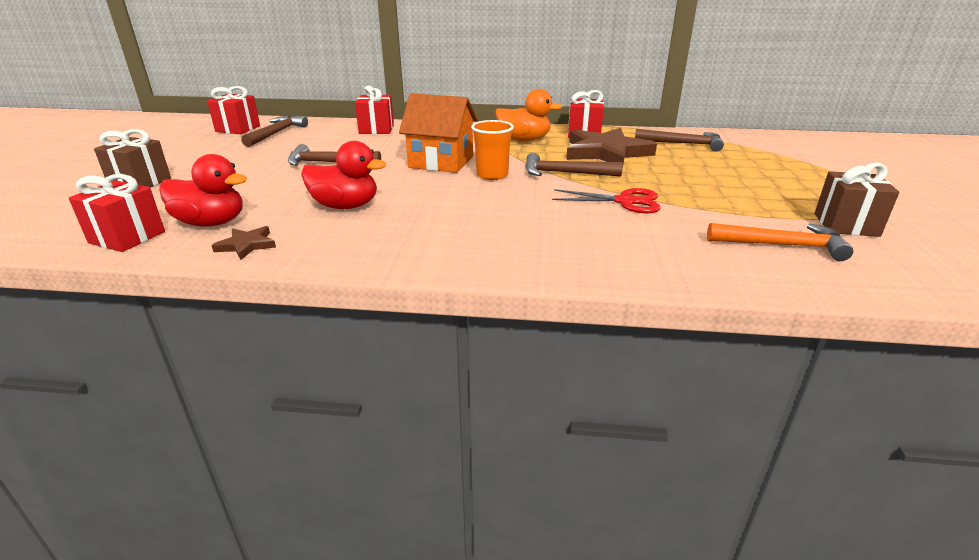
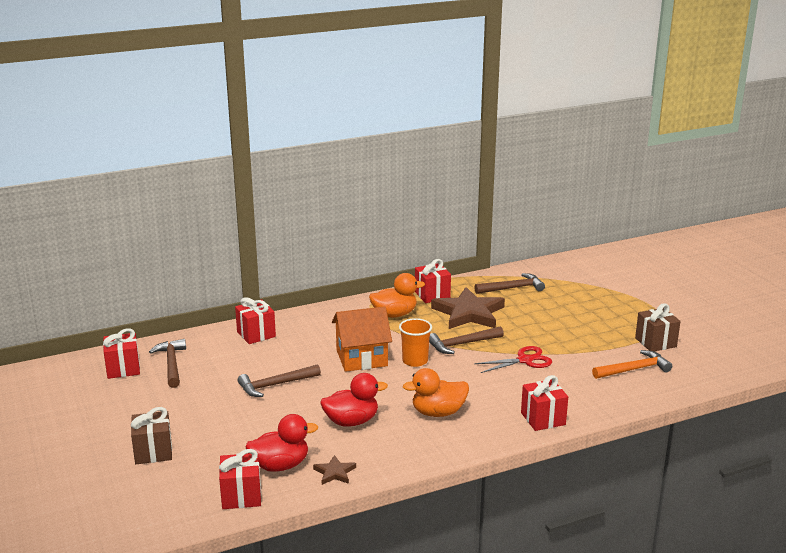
camera: 30 degrees left, 5 degrees down
none -> orange duck [403,368,469,417]
none -> red gift [521,375,568,431]

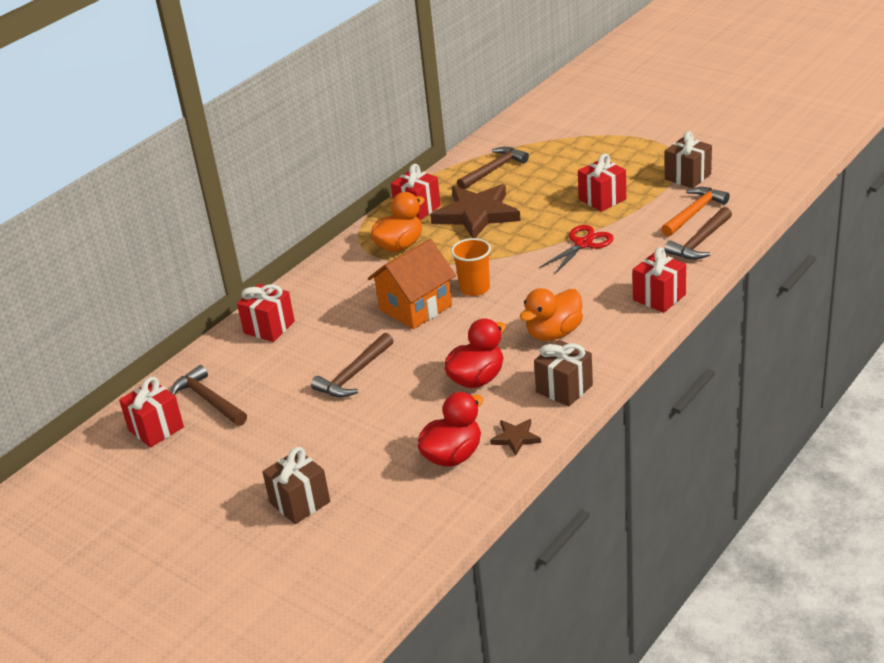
camera: 25 degrees left, 10 degrees up
red gift [219,449,261,509] -> red gift moved to [578,153,626,212]
brown hammer [429,326,504,354] -> brown hammer moved to [664,207,732,260]
none -> brown gift [534,340,593,406]

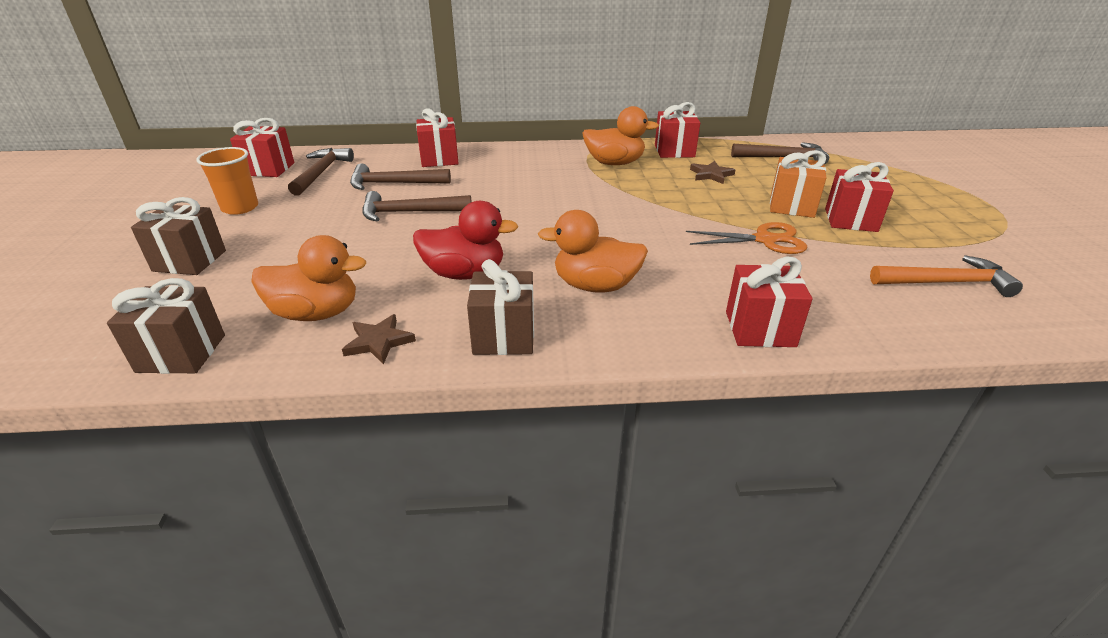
camera: 45 degrees right, 0 degrees up
orange house [368,239,456,329] -> none
red duck [418,392,484,467] -> orange duck [251,235,366,321]
brown star [430,184,521,238] -> brown star [690,161,735,184], size x0.45
orange cup [451,238,491,296] -> orange cup moved to [196,147,258,215]
red scissors [539,225,614,275] -> orange scissors [686,222,807,254]
brown hammer [664,207,732,260] -> brown hammer moved to [350,163,451,190]
brown gift [665,131,712,188] -> brown gift moved to [107,278,225,374]
none -> orange gift [770,150,827,218]

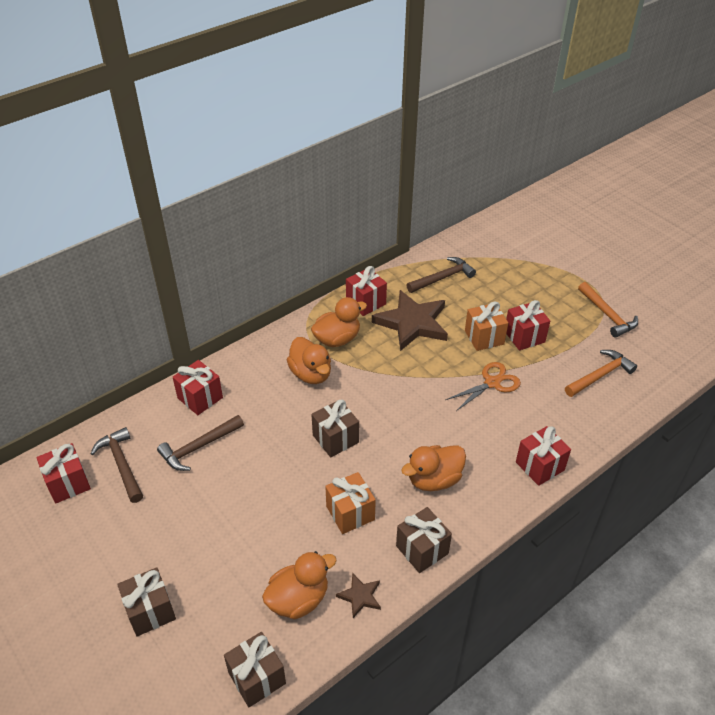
camera: 35 degrees left, 10 degrees up
orange cup [196,147,258,215] -> none
brown hammer [362,191,472,221] -> none
red duck [413,201,518,280] -> orange gift [325,472,376,534]
brown star [690,161,735,184] -> brown star [372,290,448,351], size x2.22
none -> orange duck [287,337,331,384]
none -> brown gift [311,400,359,457]
none -> orange hammer [578,282,638,338]

